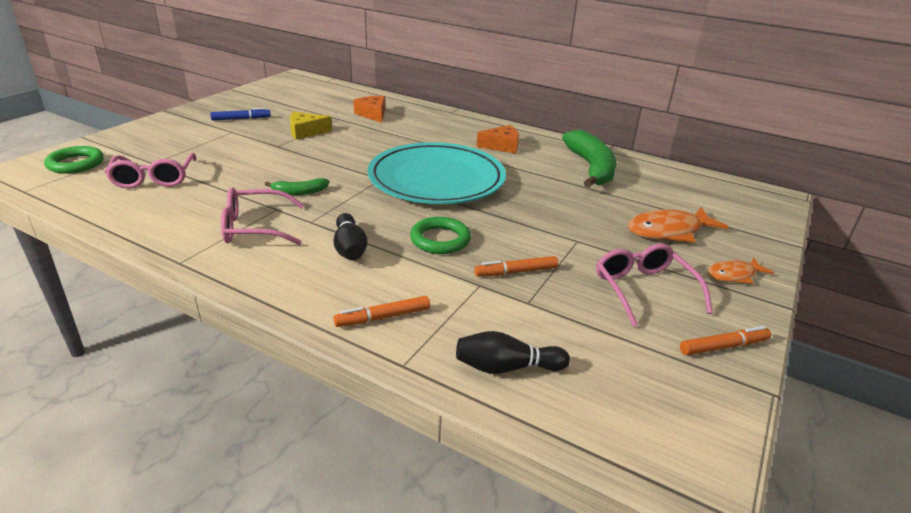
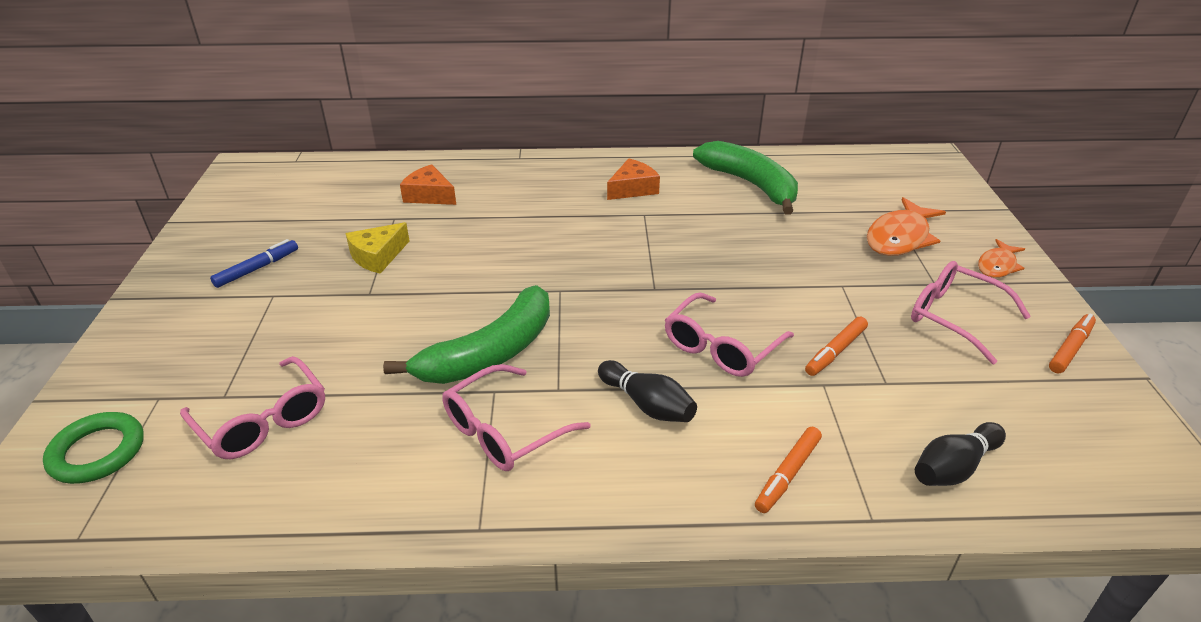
camera: 30 degrees left, 5 degrees up
green banana [265,178,329,195] -> green banana [383,285,550,384], size x2.11
turquoise plate [368,142,506,204] -> none
green ring [410,217,471,254] -> pink glasses [665,293,794,377]

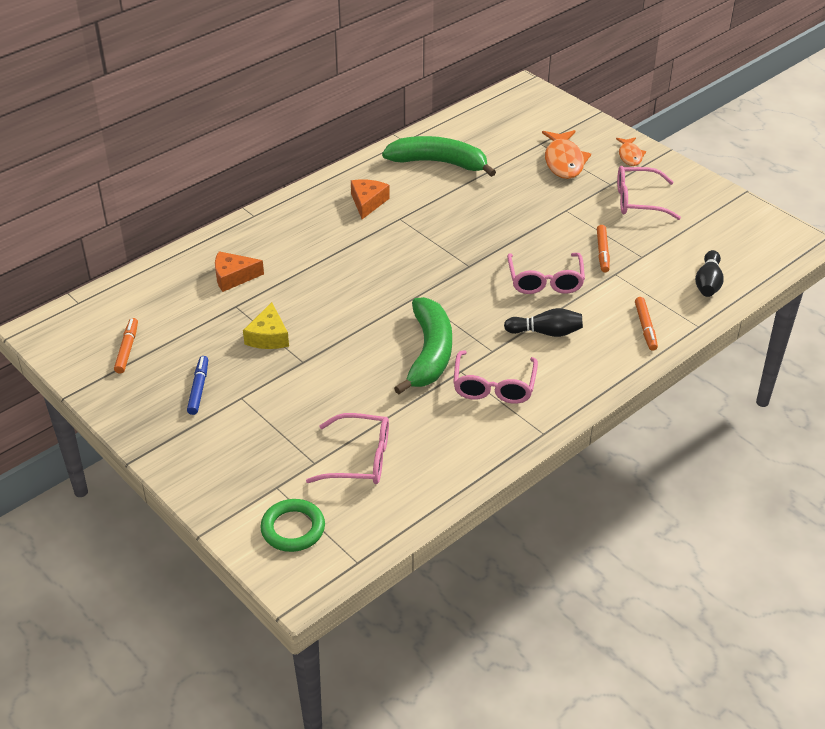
camera: 40 degrees left, 5 degrees up
orange marker [1049,314,1096,373] -> orange marker moved to [114,318,138,373]

